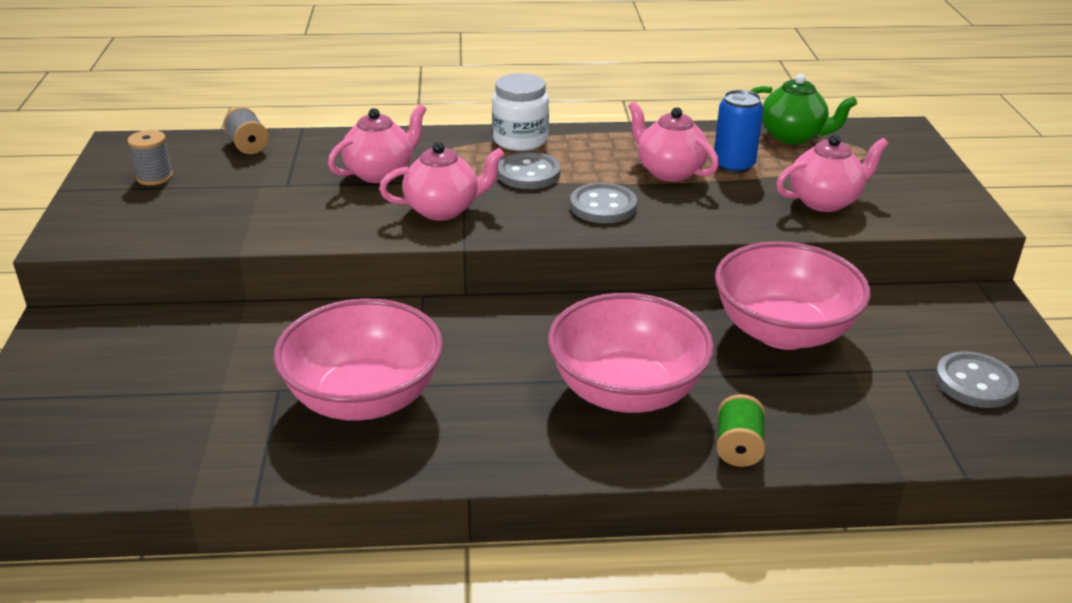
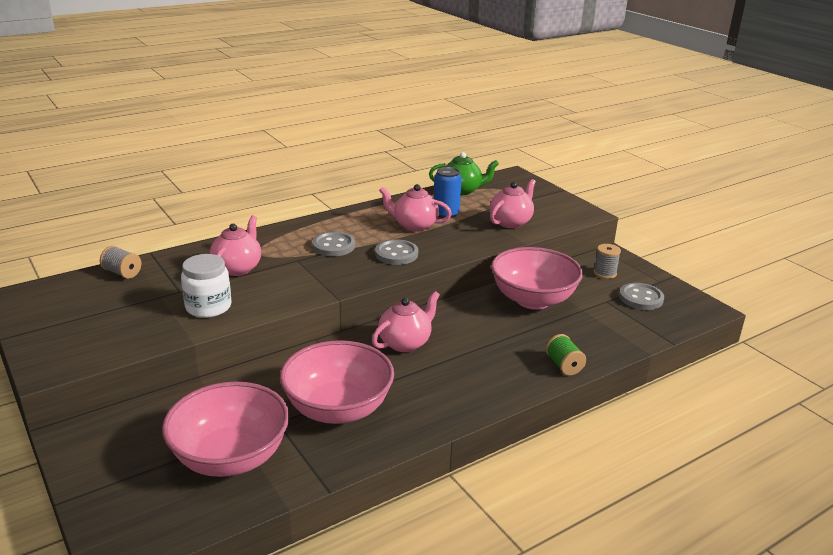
camera: 30 degrees left, 5 degrees down
grey spool [127,130,173,185] -> grey spool moved to [594,244,621,279]
pink teapot [379,142,505,221] -> pink teapot moved to [372,291,440,352]
white jar [492,73,549,151] -> white jar moved to [181,254,231,318]
pink bowl [548,293,714,413] -> pink bowl moved to [162,381,289,477]

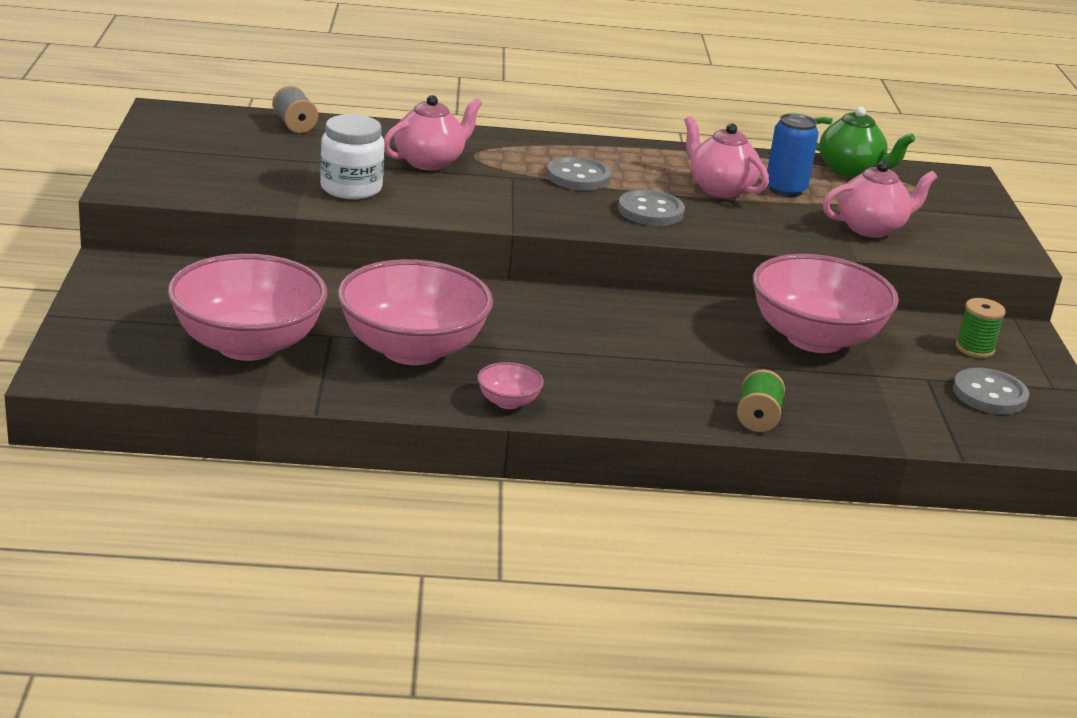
camera: 30 degrees right, 0 degrees up
pink teapot [372,291,440,352] -> none
grey spool [594,244,621,279] -> green spool [956,298,1006,358]
none -> pink bowl [477,362,544,409]

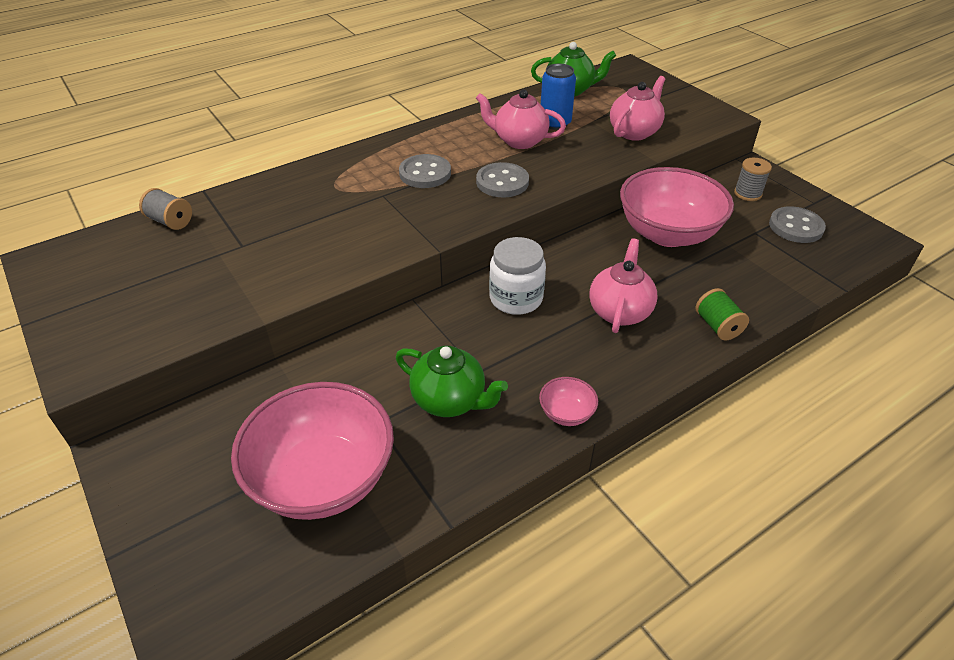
camera: 30 degrees left, 15 degrees up
white jar [320,114,384,199] -> white jar moved to [489,237,546,315]
pink bowl [338,259,493,365] -> green teapot [396,346,508,417]
pink teapot [384,95,482,171] -> pink teapot moved to [589,238,657,333]
green spool [956,298,1006,358] -> grey spool [734,158,772,201]

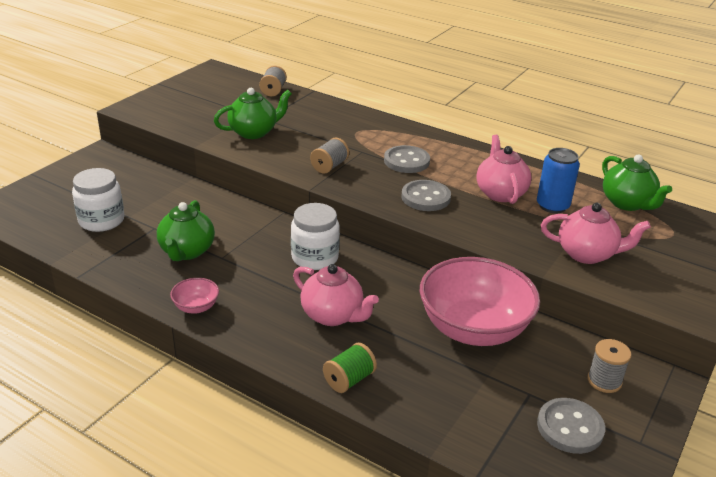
camera: 65 degrees right, 10 degrees down
pink bowl [231,382,394,520] -> white jar [72,168,124,232]
pink teapot [589,238,657,333] -> pink teapot turned 45 degrees clockwise [293,264,379,326]
none -> green teapot [214,88,292,139]
none -> grey spool [310,138,349,174]

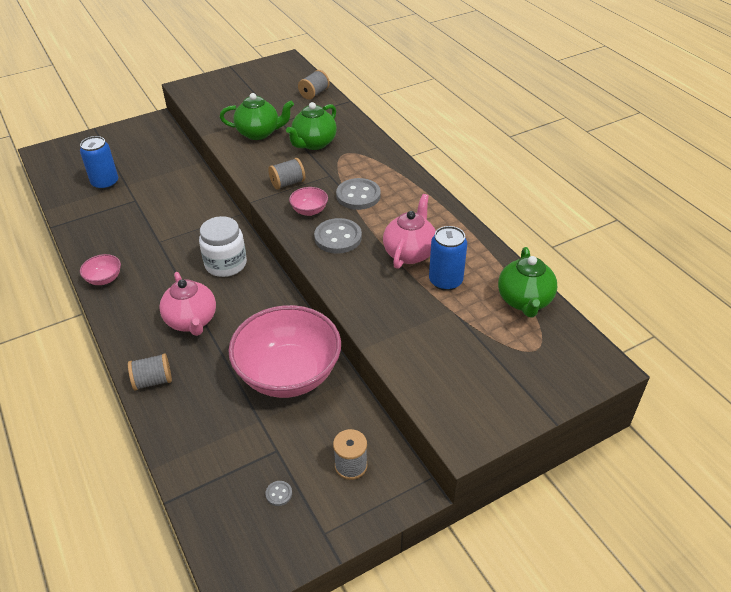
camera: 30 degrees right, 10 degrees up
white jar [72,168,124,232] -> blue can [80,136,118,190]
green teapot [157,200,215,261] -> green teapot moved to [286,102,337,150]
green spool [323,343,377,393] -> grey spool [128,353,172,391]
grey button [537,398,605,454] -> grey button [265,481,292,506], size x0.44
pink teapot [541,203,651,264] -> none
none -> pink bowl [289,187,328,216]

